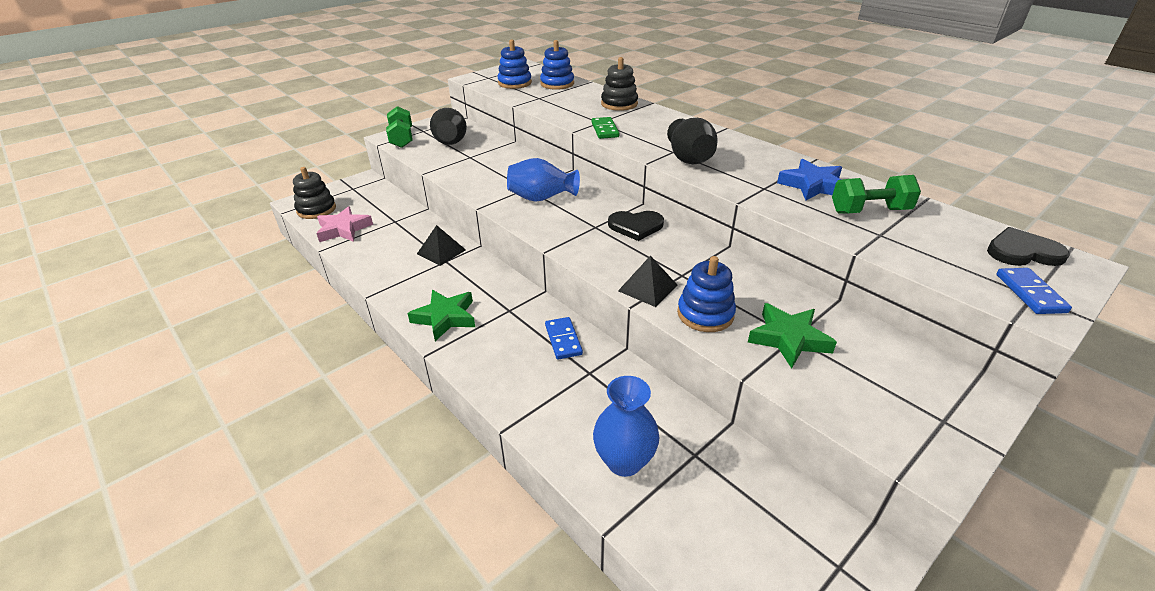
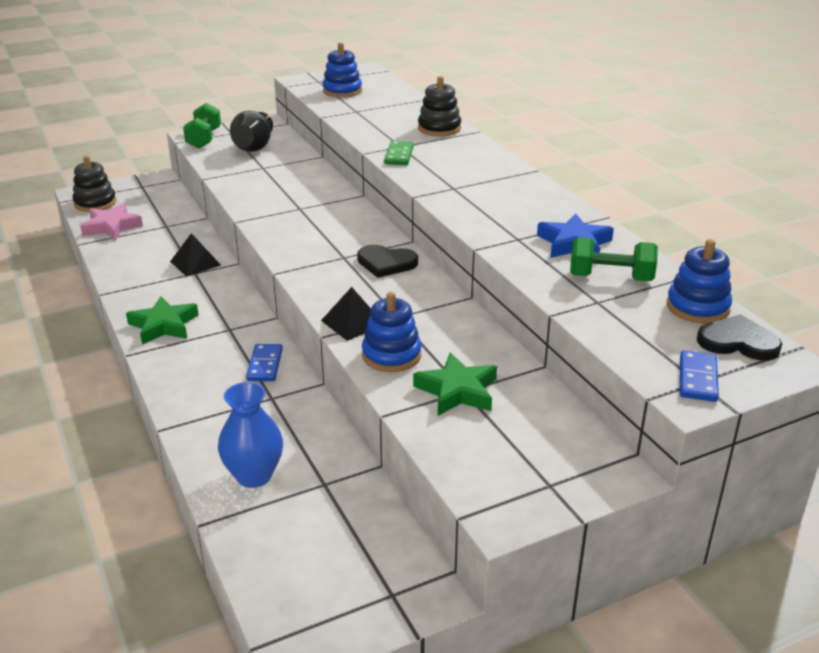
camera: 15 degrees right, 5 degrees down
blue vase [507,158,580,202] -> none
blue stacking toy [540,40,574,90] -> blue stacking toy moved to [667,239,732,323]
black vase [667,118,718,164] -> none

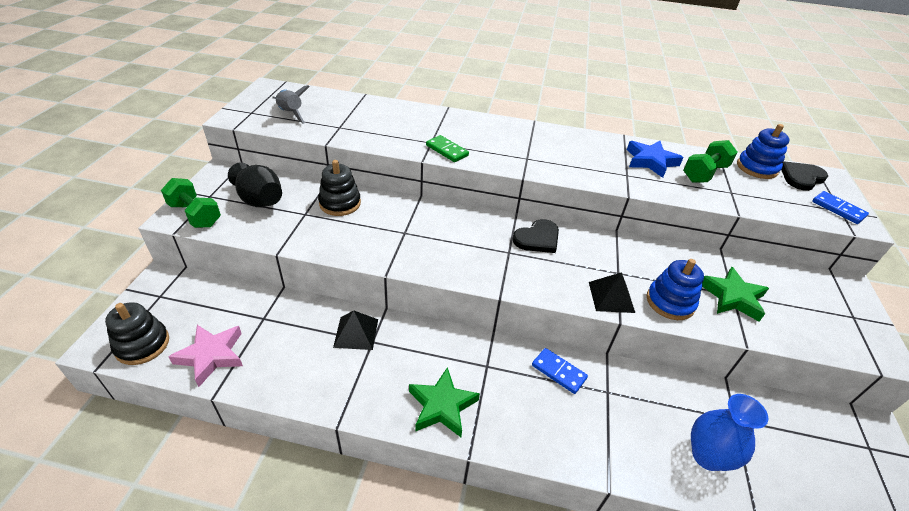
camera: 55 degrees left, 10 degrees up
blue stacking toy [322,42,362,98] -> grey rocket [273,85,310,124]
black stacking toy [418,76,461,136] -> black stacking toy moved to [318,160,361,216]

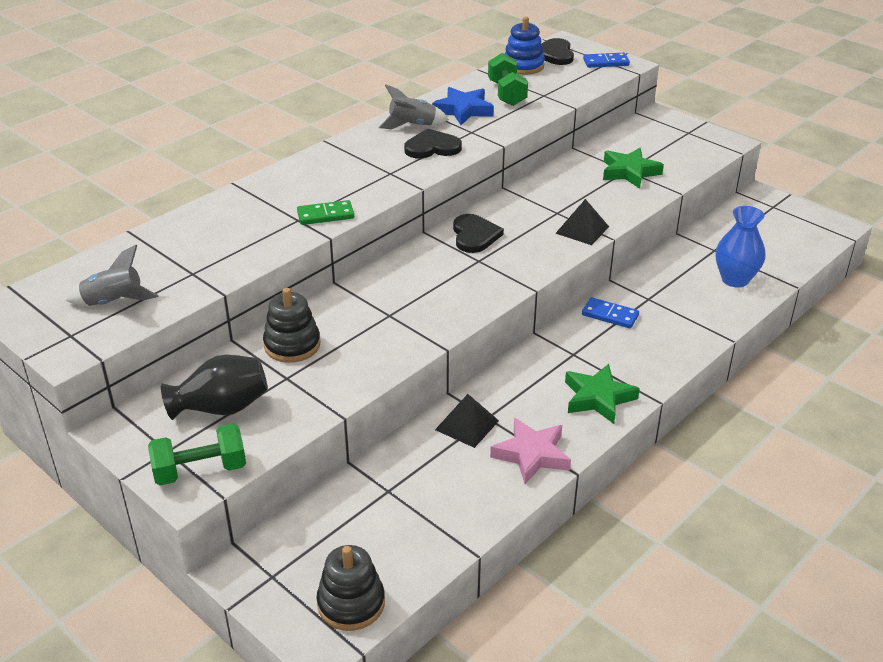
camera: 55 degrees left, 5 degrees down
pink star [168,325,243,387] -> pink star moved to [490,418,571,484]
blue domino [532,348,588,394] -> blue domino turned 45 degrees clockwise [582,297,639,328]
blue stacking toy [647,259,704,320] -> none
none -> grey rocket [379,85,449,129]
none -> black heart [404,129,462,159]

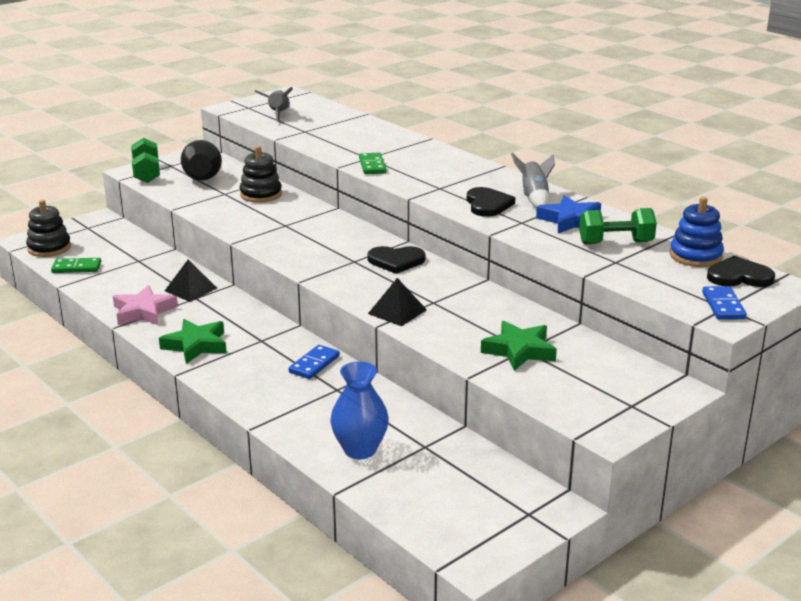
camera: 95 degrees right, 10 degrees down
none -> green domino [51,258,101,273]

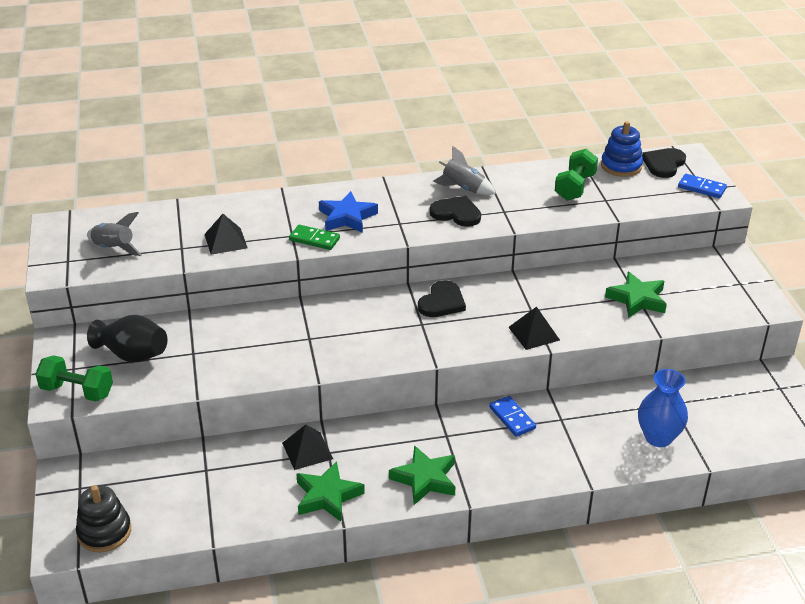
camera: 60 degrees left, 10 degrees up
green domino [51,258,101,273] -> none
pink star [113,285,178,325] -> green star [296,461,365,522]
black stacking toy [239,146,282,203] -> none
blue star [536,195,601,233] -> blue star moved to [319,191,378,233]
none -> black pyramid [205,214,247,255]

